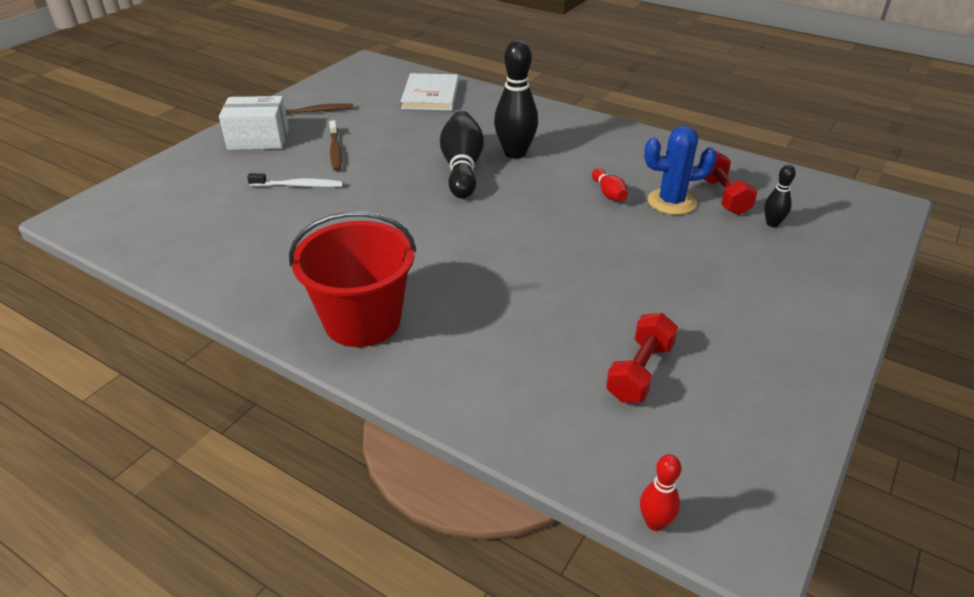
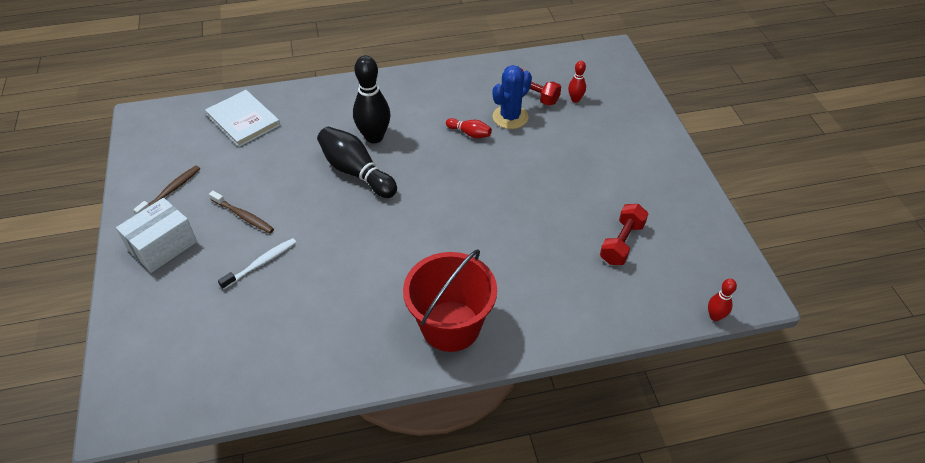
camera: 45 degrees left, 10 degrees up
red dumbbell [606,313,678,403] -> red dumbbell turned 45 degrees clockwise [600,204,649,265]
black bowling pin [764,165,796,227] -> red bowling pin [568,61,586,102]

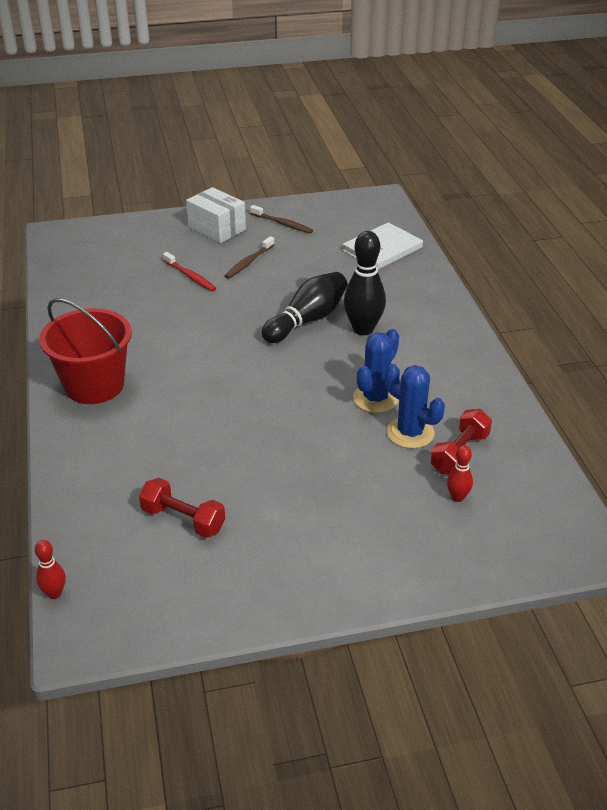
camera: 90 degrees right, 10 degrees down
white toothbrush [218,238,297,290] -> red toothbrush [163,252,216,292]
red bowling pin [446,118,492,138] -> blue cactus [353,329,399,413]

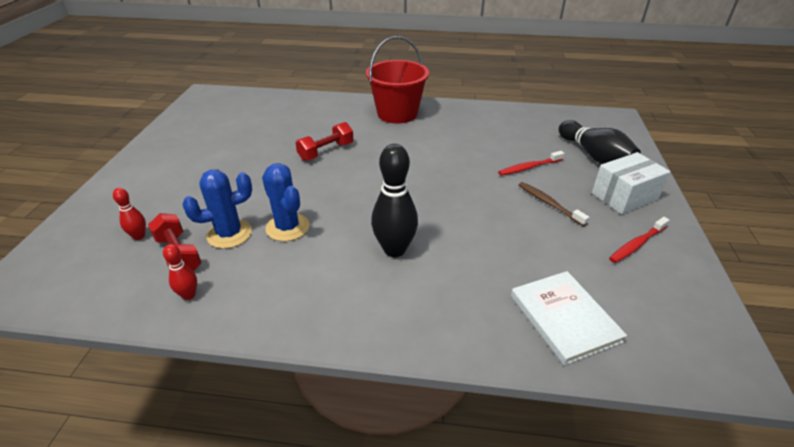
camera: 110 degrees right, 0 degrees up
red bowling pin [35,540,66,599] -> red bowling pin moved to [163,244,197,300]
red dumbbell [139,478,225,538] -> red dumbbell moved to [295,122,354,161]
brown toothbrush [250,205,313,234] -> red toothbrush [609,217,669,263]
black bowling pin [262,272,348,343] -> black bowling pin moved to [559,120,641,164]

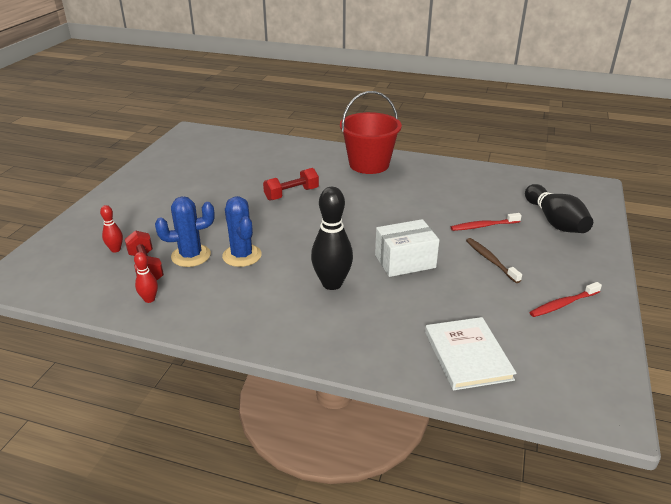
camera: 10 degrees right, 5 degrees down
white box [592,152,670,214] -> white box moved to [375,219,439,277]

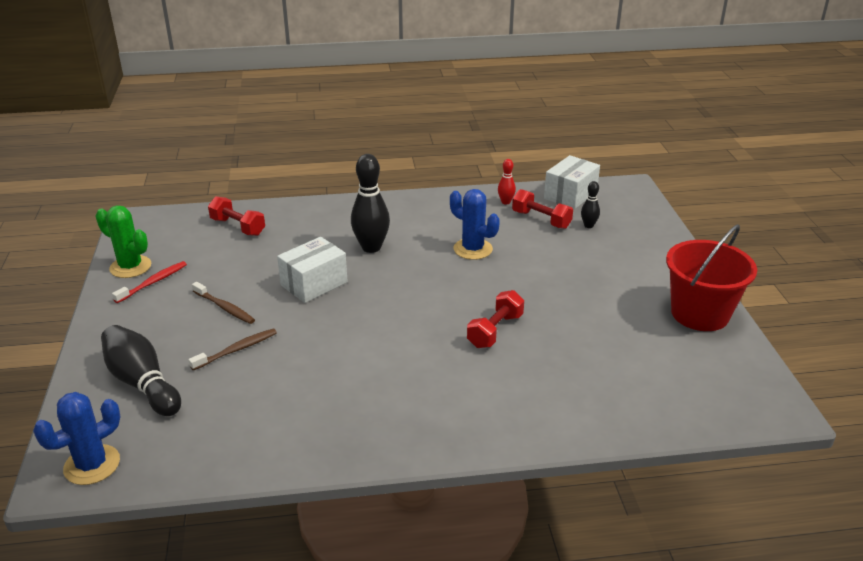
camera: 155 degrees right, 0 degrees up
red bowling pin [100,205,123,252] -> black bowling pin [581,181,600,228]
blue cactus [155,197,215,267] -> blue cactus moved to [33,392,120,485]
red bucket [340,91,402,174] -> red bucket moved to [666,224,757,331]
white book [425,317,517,390] -> red dumbbell [208,196,265,236]
red toothbrush [451,213,522,231] -> brown toothbrush [188,328,277,370]
none -> green cactus [96,205,151,278]
none -> white box [544,155,600,209]

